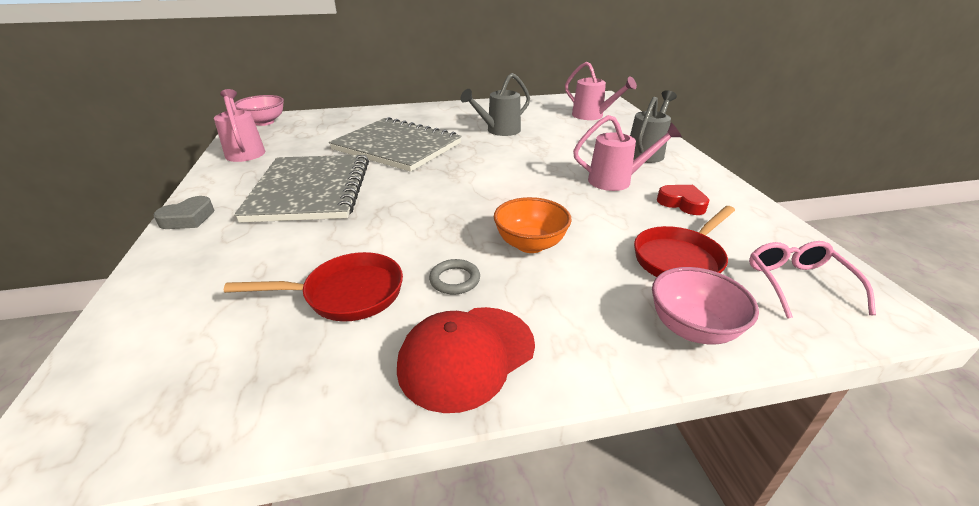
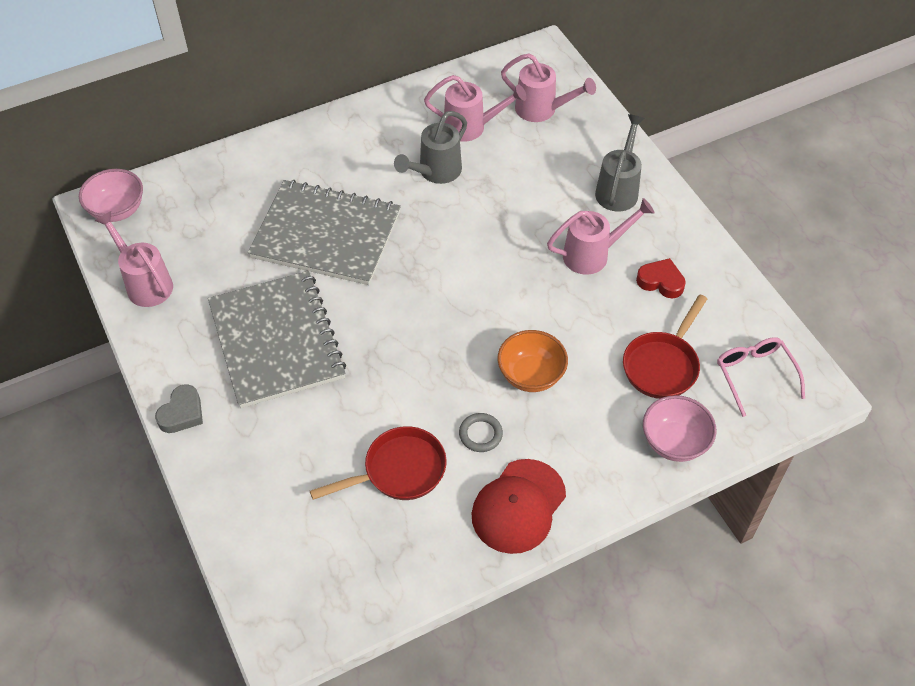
camera: 15 degrees left, 20 degrees up
none -> pink watering can [424,75,527,142]

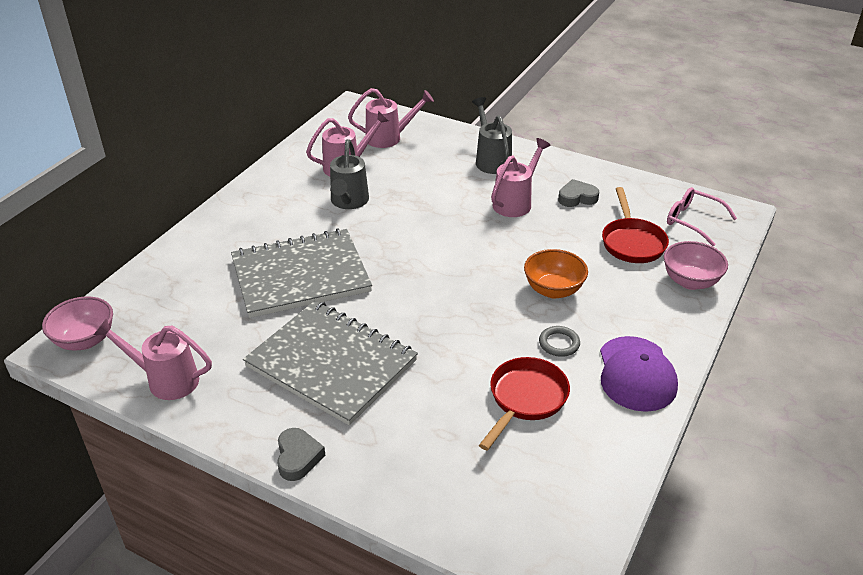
camera: 35 degrees left, 15 degrees down
red cap [471,459,566,554] -> purple cap [600,336,678,412]
red heart [636,258,686,299] -> grey heart [558,179,599,207]

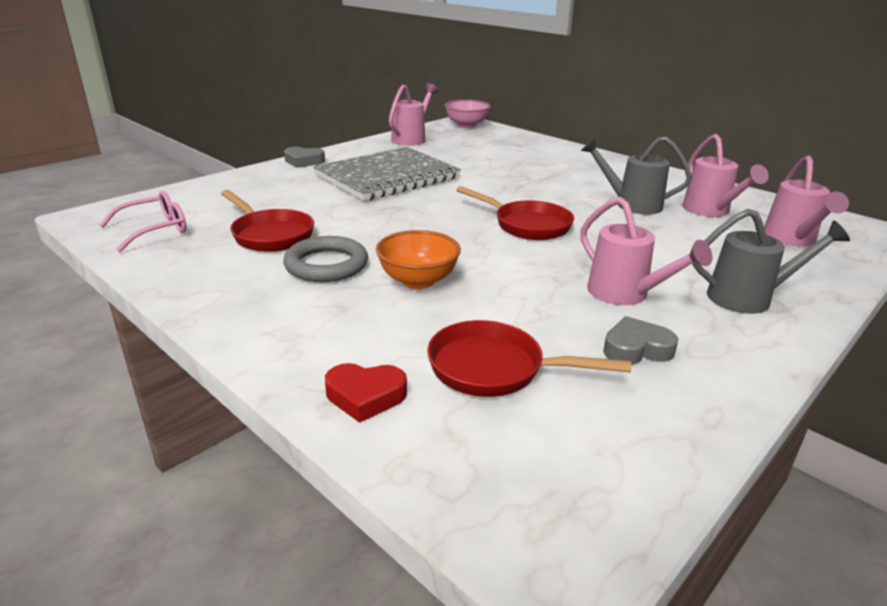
camera: 105 degrees right, 10 degrees down
grey notebook [231,229,372,318] -> none
grey ring [539,326,580,357] -> grey ring [283,236,368,282], size x1.71
grey heart [558,179,599,207] -> grey heart turned 105 degrees counterclockwise [603,316,678,365]
purple cap [600,336,678,412] -> none
pink bowl [664,241,728,290] -> red heart [325,363,407,423]
pink glasses [667,187,737,246] -> pink glasses moved to [99,191,186,252]
none -> red pan [456,186,574,240]

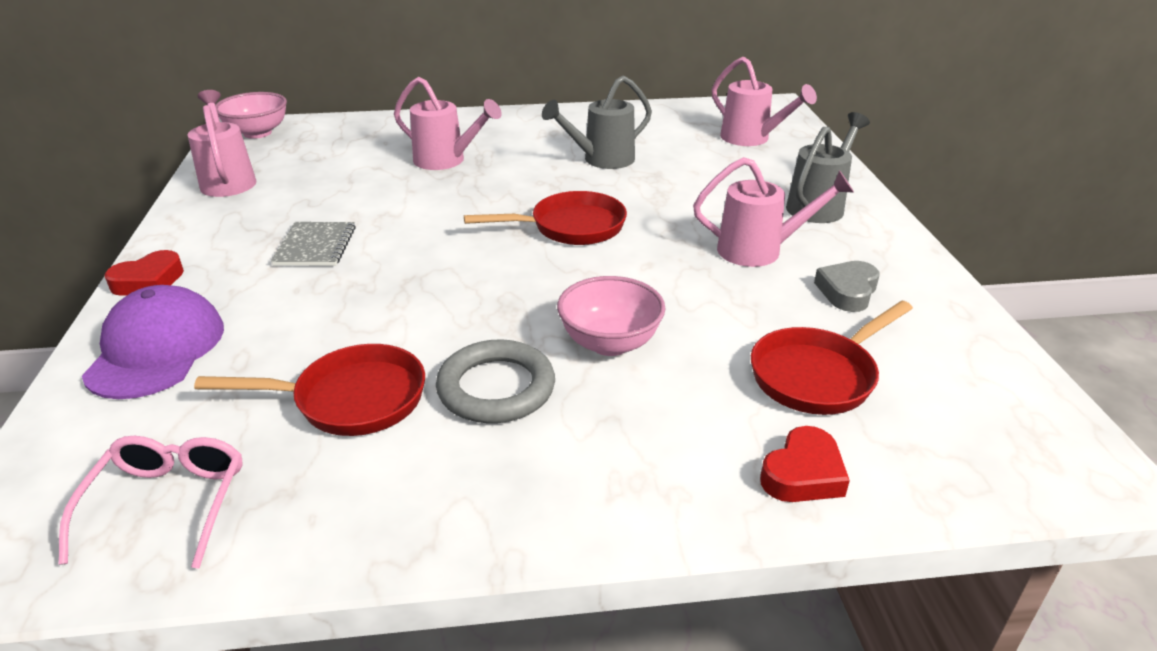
camera: 50 degrees left, 5 degrees up
grey heart [284,147,325,168] -> red heart [105,250,184,296]
grey notebook [313,147,461,201] -> grey notebook [271,222,356,266], size x0.45
orange bowl [376,230,461,289] -> pink bowl [557,276,666,356]
pink watering can [682,134,769,217] -> pink watering can moved to [394,77,502,170]
none -> purple cap [82,285,224,399]

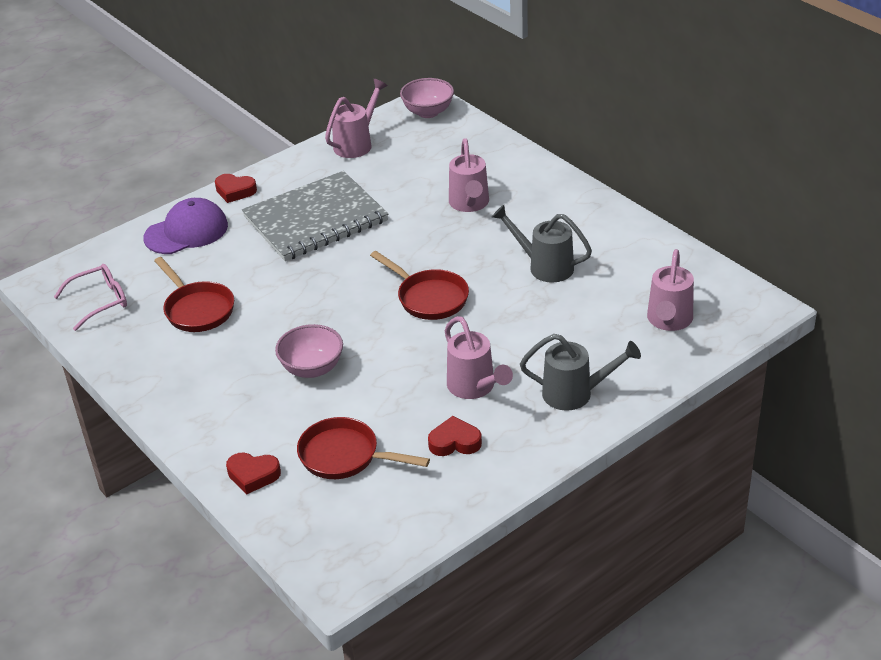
camera: 60 degrees right, 5 degrees up
grey notebook [271,222,356,266] -> grey notebook [242,171,388,261], size x2.22
grey ring [436,339,555,423] -> none
grey heart [814,261,880,312] -> red heart [428,416,482,456]

